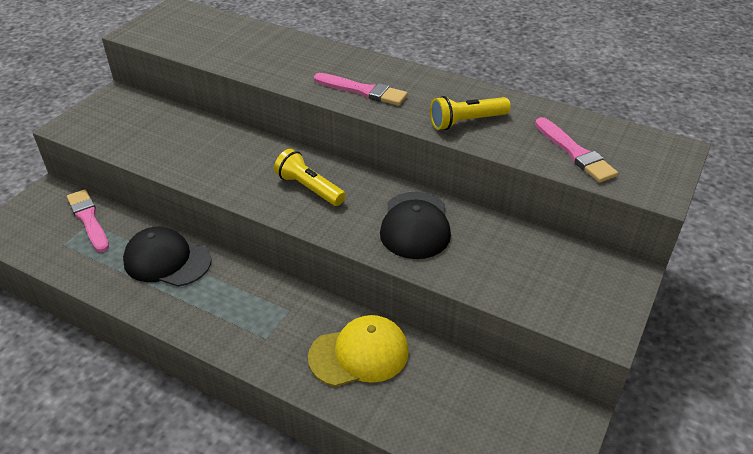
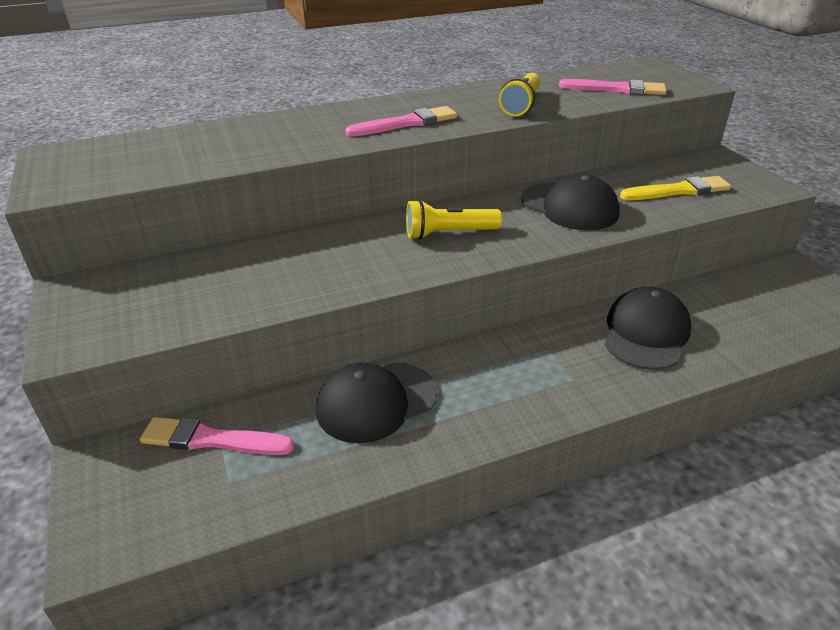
camera: 50 degrees left, 5 degrees down
yellow cap [308,315,409,387] -> black cap [605,287,691,370]
none -> yellow brush [620,176,731,200]

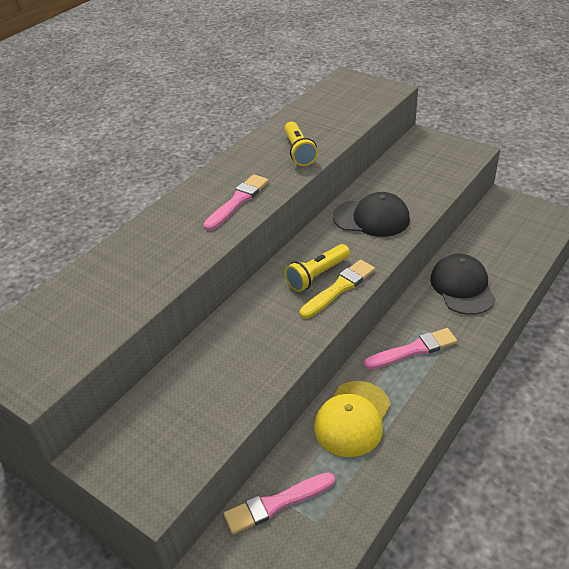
camera: 30 degrees left, 5 degrees up
black cap [316,362,437,443] -> yellow cap [314,381,391,457]
pink brush [559,79,667,95] -> pink brush moved to [364,328,457,369]
yellow brush [620,176,731,200] -> yellow brush moved to [300,260,375,319]

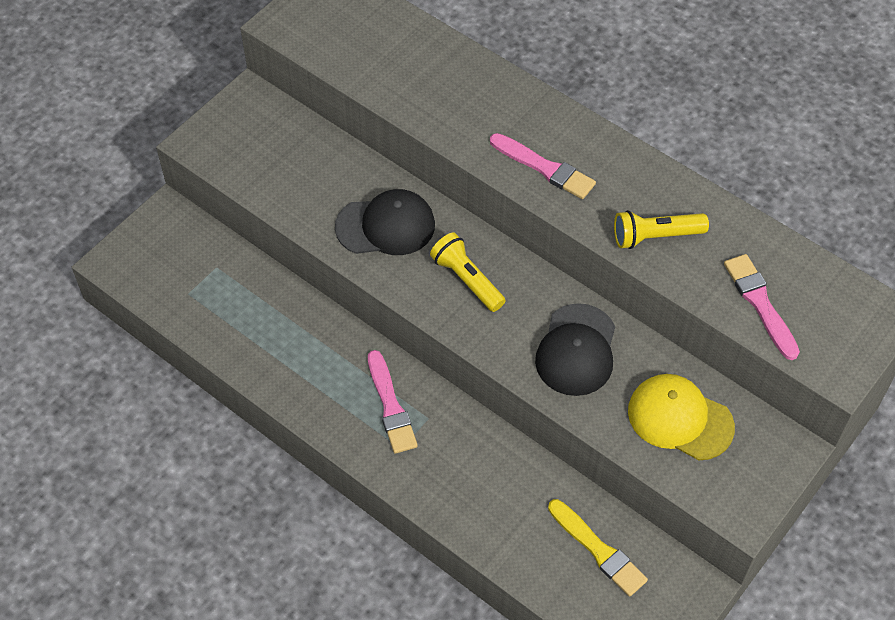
camera: 90 degrees right, 15 degrees up
pink brush [224,472,335,534] -> pink brush moved to [724,254,800,360]
yellow brush [300,260,375,319] -> yellow brush moved to [548,499,648,596]
yellow cap [314,381,391,457] -> yellow cap moved to [628,374,735,460]
black cap [430,254,495,315] -> black cap moved to [335,189,435,255]

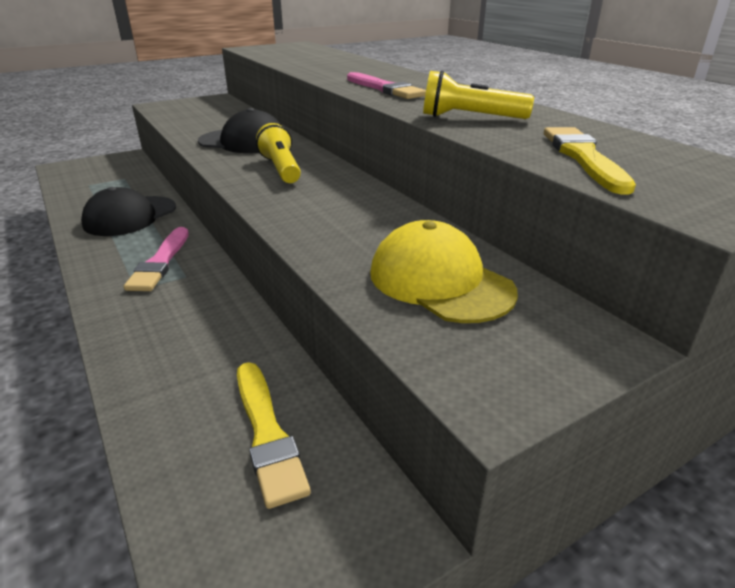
camera: 20 degrees right, 25 degrees down
black cap [535,303,615,396] -> black cap moved to [81,187,176,236]
pink brush [724,254,800,360] -> yellow brush [544,127,636,195]

